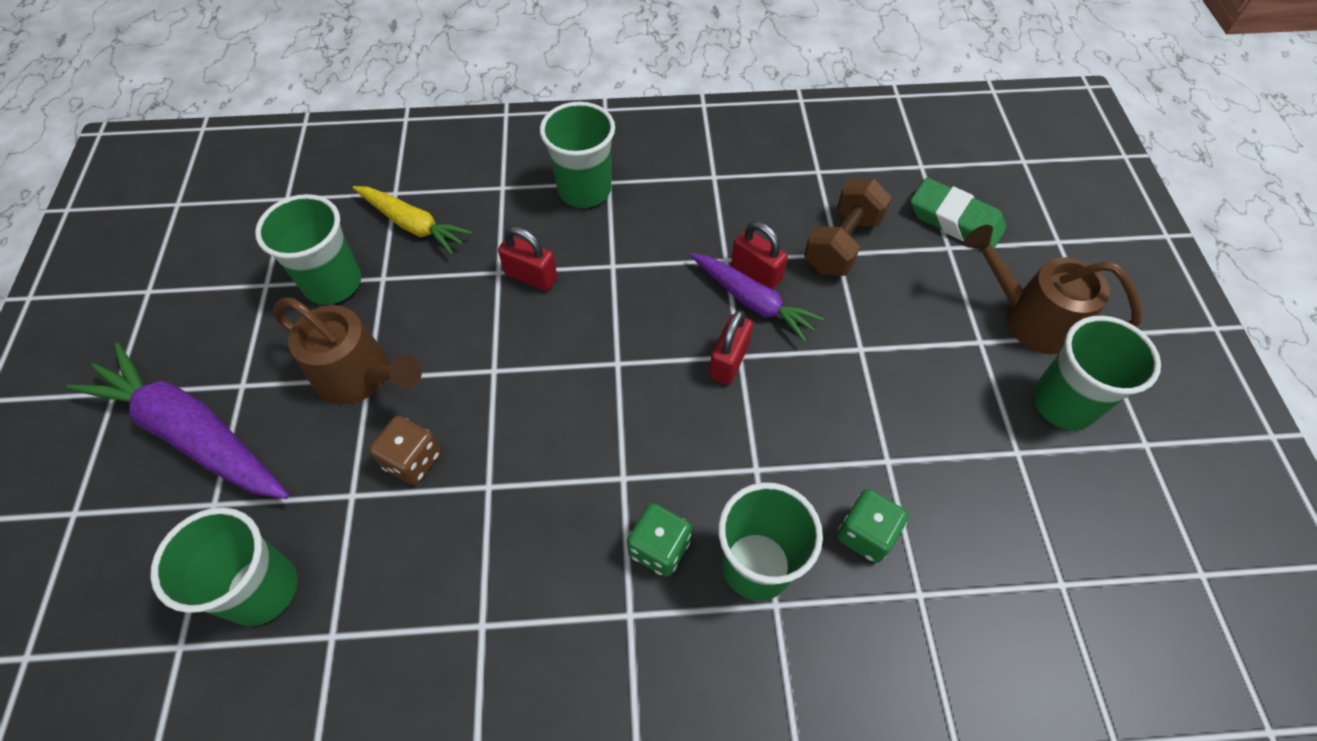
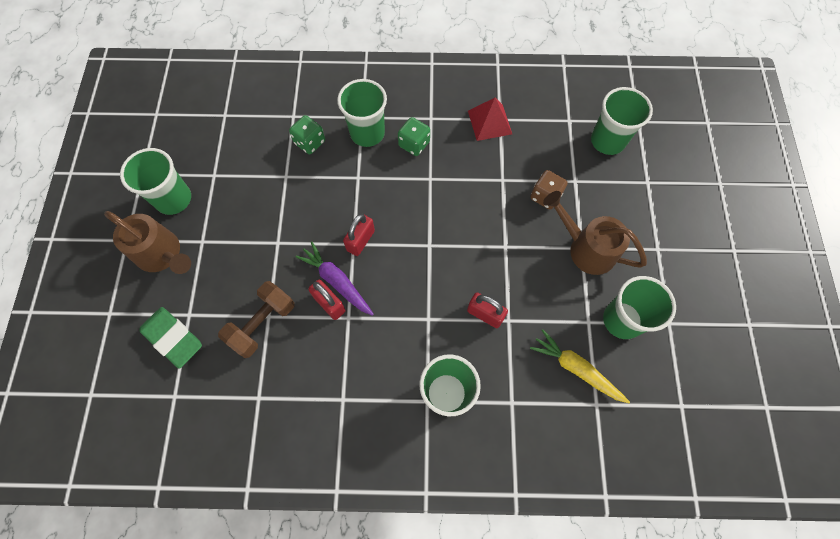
camera: 175 degrees left, 10 degrees up
purple carrot [66,343,289,499] -> none
none -> red pyramid [468,98,512,141]

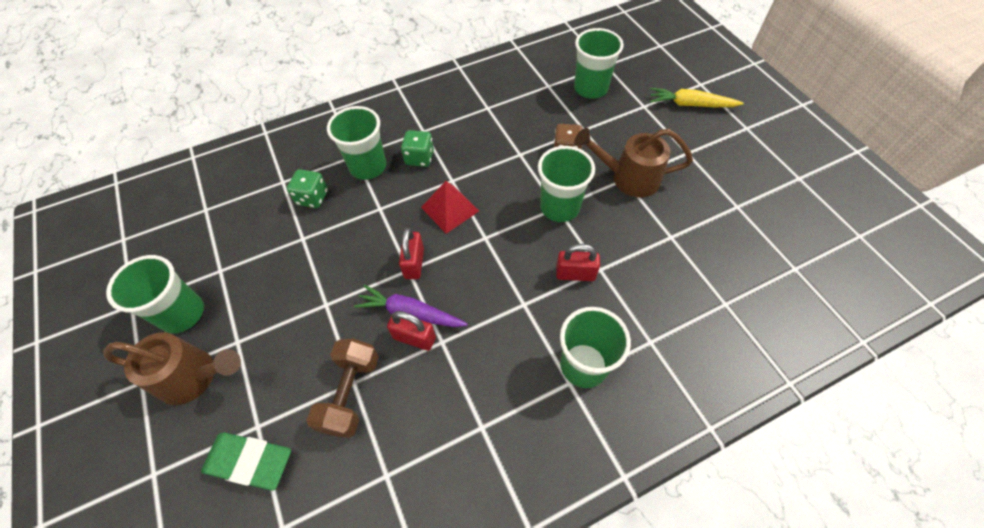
camera: 25 degrees left, 10 degrees down
red pyramid [468,98,512,141] -> red pyramid moved to [421,181,479,233]
yellow carrot [530,329,630,403] -> yellow carrot moved to [650,88,744,107]
green cup [603,276,676,339] -> green cup moved to [538,146,595,222]

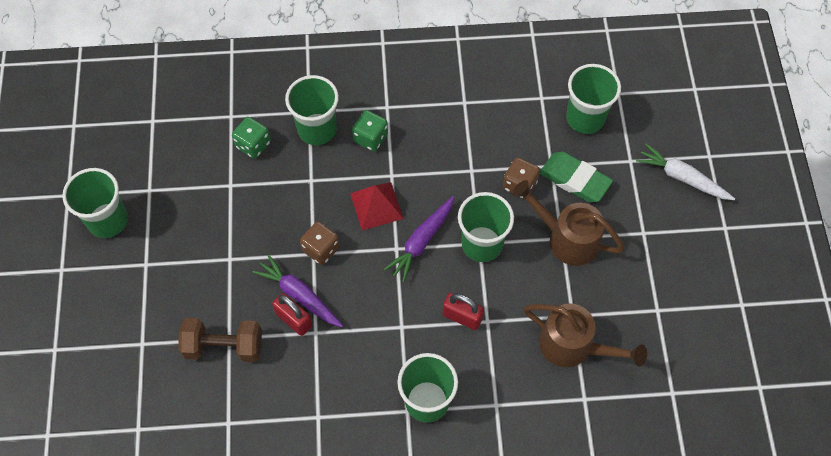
camera: 20 degrees right, 5 degrees up
brown watering can [103,332,241,405] -> brown watering can moved to [523,303,647,367]
green eraser [201,432,291,491] -> green eraser moved to [540,151,613,202]
brown dumbbell [306,339,379,438] -> brown dumbbell turned 60 degrees clockwise [178,318,262,362]
red padlock [399,228,424,279] -> brown dice [300,221,340,265]
yellow carrot [650,88,744,107] -> white carrot [636,144,735,200]
none -> purple carrot [384,196,454,282]

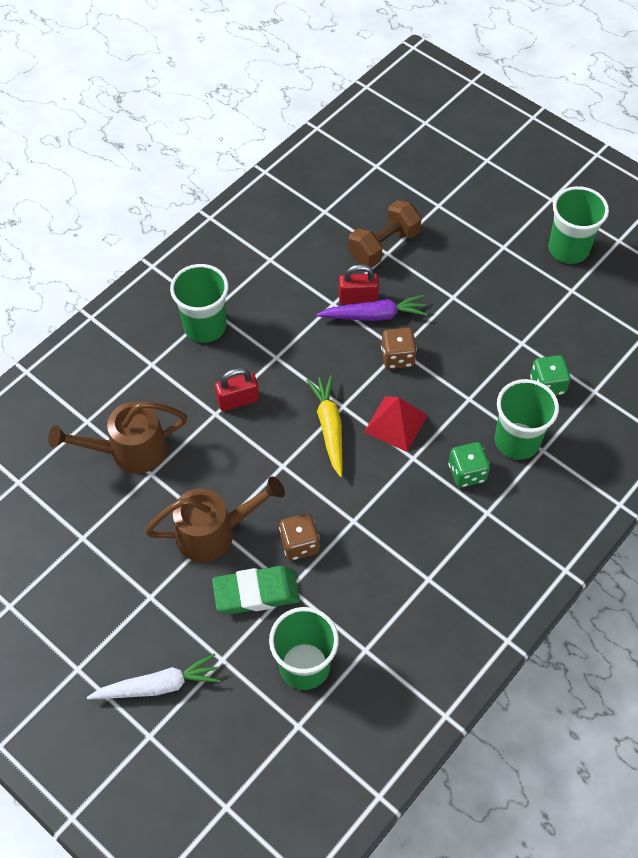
camera: 135 degrees right, 5 degrees down
purple carrot [384,196,454,282] -> yellow carrot [307,375,343,477]
green cup [458,192,514,262] -> none

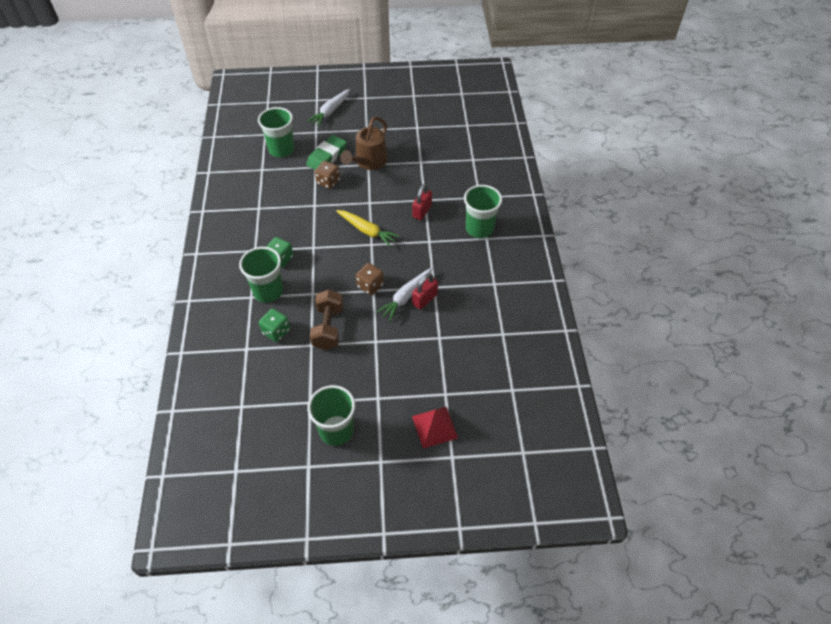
camera: 135 degrees right, 5 degrees down
brown watering can [48,401,187,473] -> none
purple carrot [316,295,427,321] -> white carrot [376,267,433,322]
brown dumbbell [348,200,422,267] -> brown dumbbell moved to [310,290,343,350]
red pyramid [364,396,428,452] -> red pyramid moved to [412,407,458,448]

